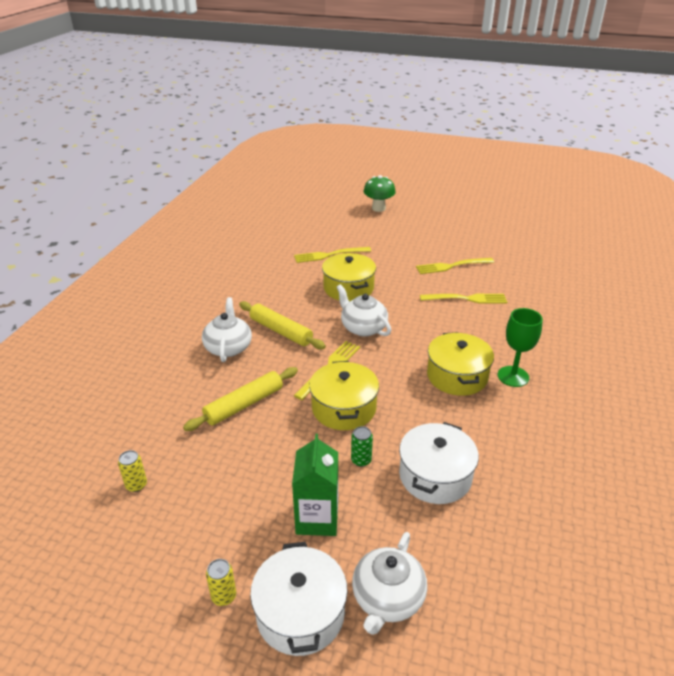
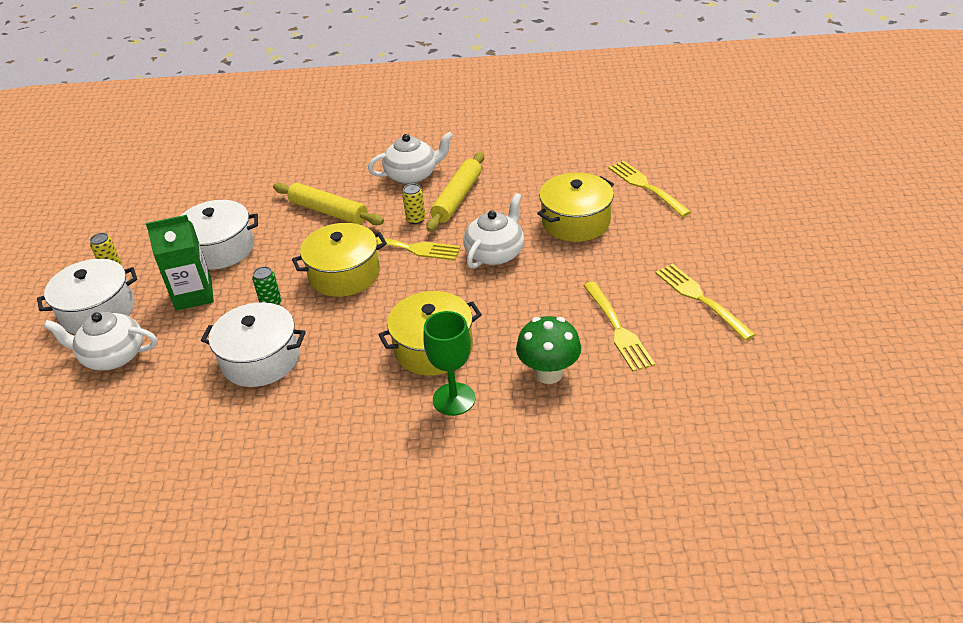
camera: 75 degrees right, 5 degrees up
yellow can [118,450,147,492] -> yellow can moved to [402,184,425,224]
green mushroom [364,175,396,212] -> green mushroom moved to [516,316,581,384]
none -> white pot [181,200,258,270]

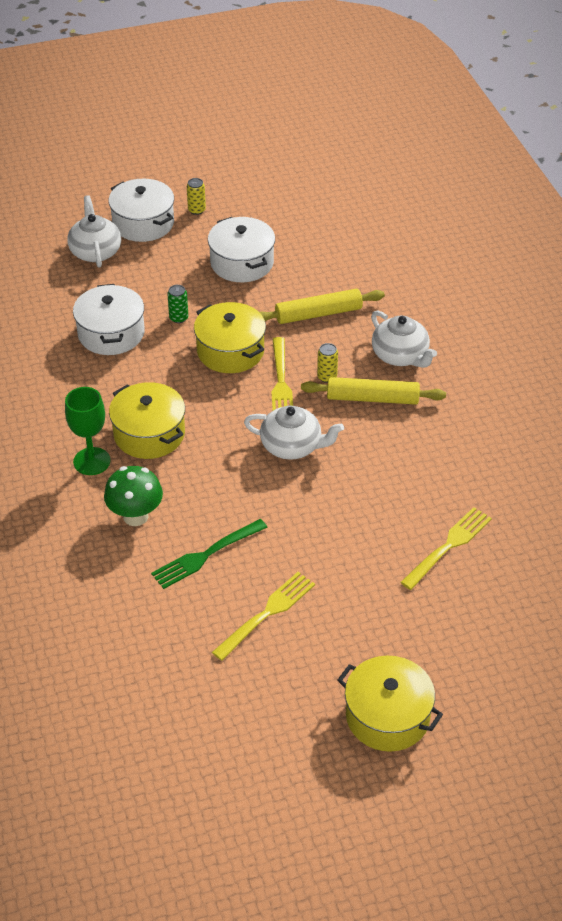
camera: 70 degrees right, 5 degrees up
green carton [146,215,214,311] -> none
yellow rolling pin [273,183,384,225] -> yellow rolling pin turned 60 degrees clockwise [260,289,385,324]
yellow pot [537,172,614,242] -> yellow pot moved to [337,656,443,752]
yellow fork [583,281,655,372] -> green fork [151,519,268,589]

